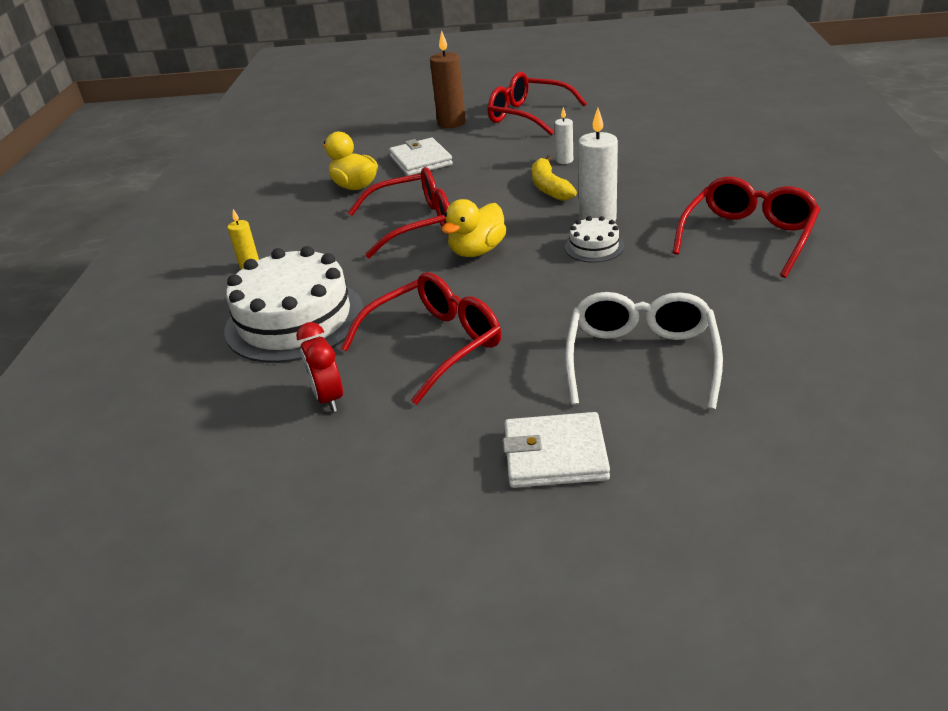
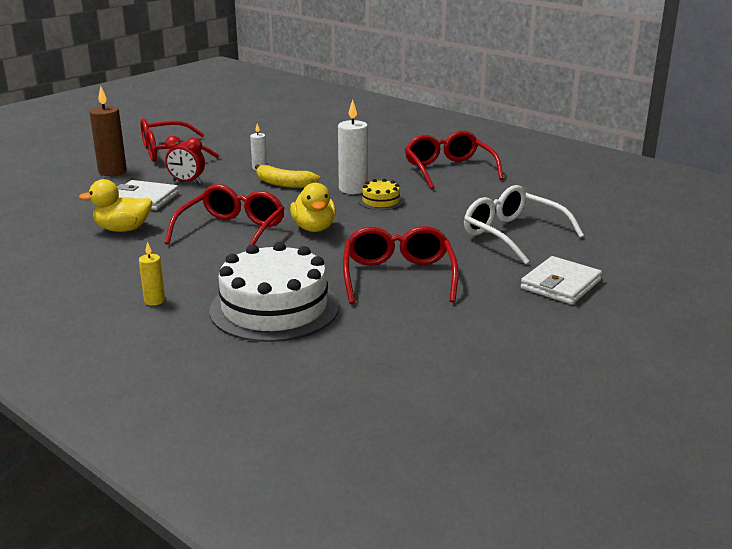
camera: 55 degrees left, 10 degrees down
red clock [296,322,343,412] -> red clock moved to [165,136,205,184]
white cake [565,216,624,262] -> yellow cake [358,179,404,210]

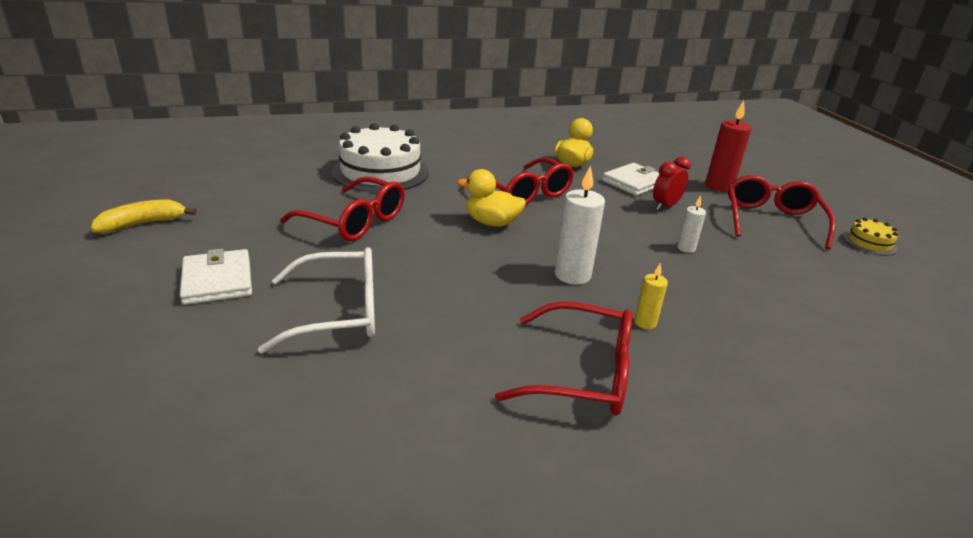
camera: 120 degrees right, 5 degrees up
brown candle [89,86,127,176] -> red candle [705,101,752,192]
yellow candle [139,242,165,306] -> yellow candle moved to [634,263,668,329]
yellow banana [255,164,320,188] -> yellow banana moved to [90,199,197,233]
yellow cake [358,179,404,210] -> yellow cake moved to [843,218,898,256]

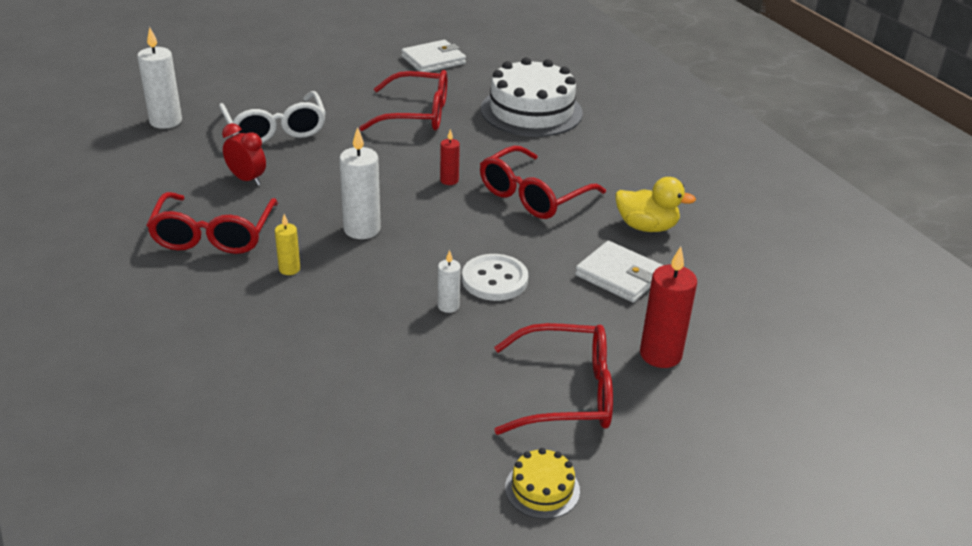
camera: 80 degrees right, 5 degrees up
yellow banana [90,199,197,233] -> none
white wallet [180,249,252,305] -> white wallet moved to [401,40,466,72]
red glasses [280,177,405,241] -> red glasses turned 105 degrees counterclockwise [359,70,447,131]
yellow duck [457,169,526,227] -> red candle [440,129,460,185]
red clock [653,157,691,210] -> red clock moved to [222,123,266,186]
none -> white candle [137,27,182,129]
none -> white button [462,254,528,301]

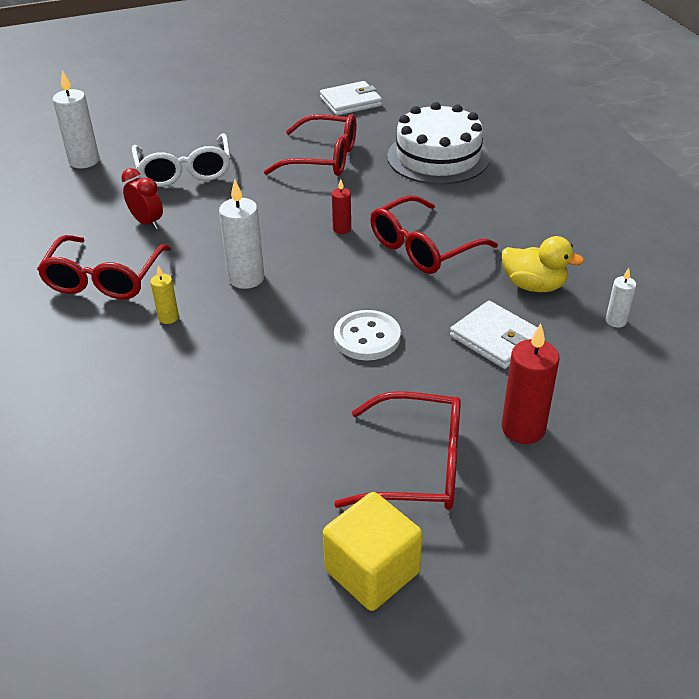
camera: 10 degrees right, 5 degrees up
white candle [438,250,461,313] -> white candle moved to [606,268,636,328]
yellow cake [505,448,580,519] -> yellow cube [323,492,423,611]

